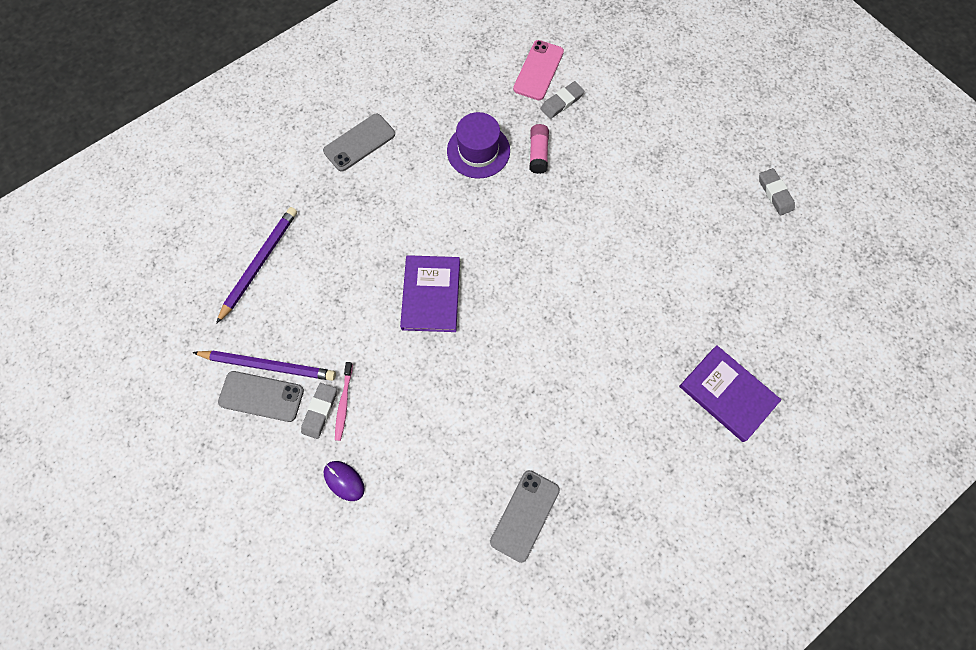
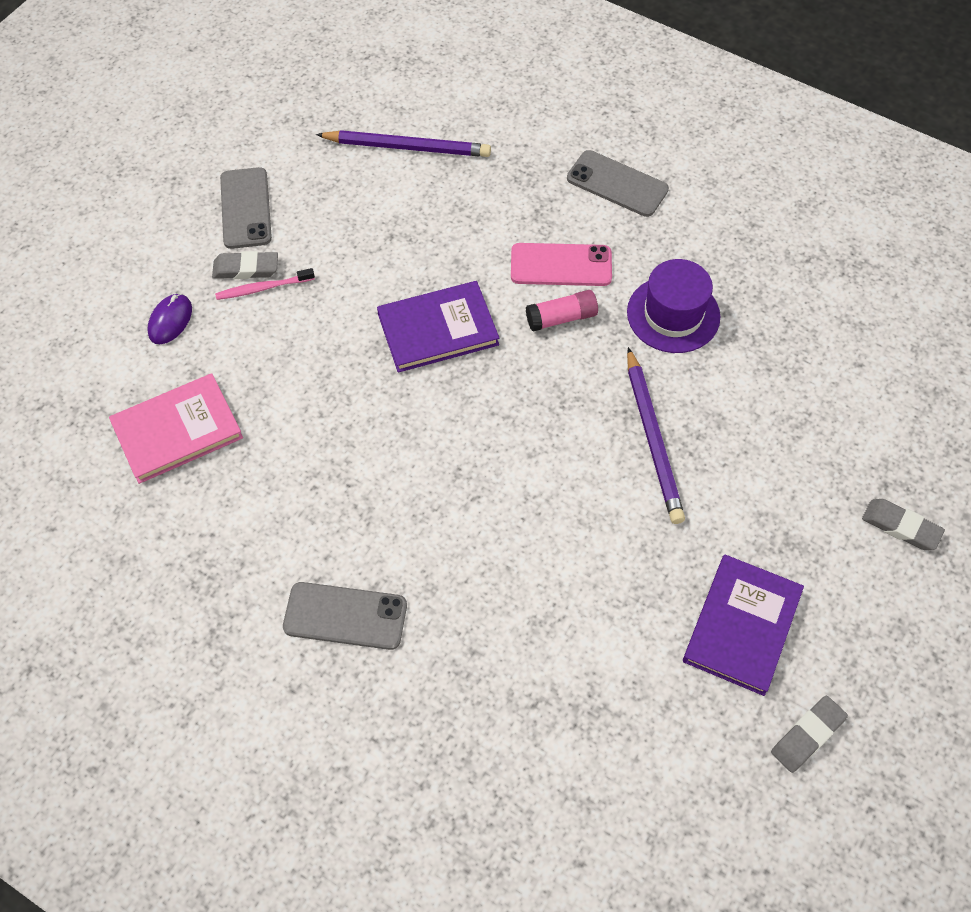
camera: 70 degrees right, 10 degrees down
purple pencil [192,350,336,381] -> purple pencil moved to [627,347,685,524]
grey phone [490,470,560,563] -> grey phone moved to [283,582,407,650]
pink phone [513,40,564,100] -> pink phone moved to [511,243,612,286]
pink glue stick [530,124,549,174] -> pink glue stick moved to [526,290,598,332]
grey eraser [541,81,585,119] -> grey eraser moved to [862,499,945,550]
purple book [679,345,781,442] -> purple book moved to [683,555,804,696]
none -> pink book [109,373,243,484]

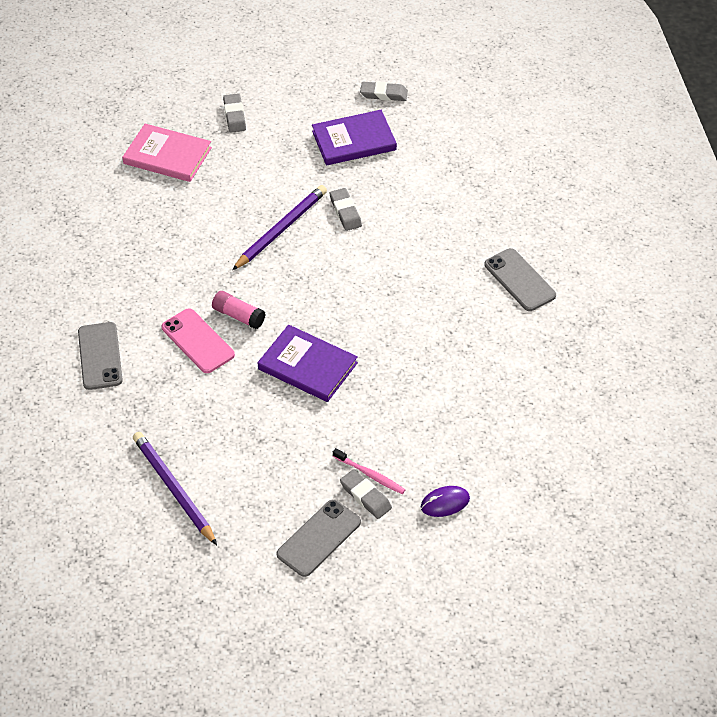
camera: 130 degrees left, 10 degrees down
pink book [109,373,243,484] -> pink book moved to [122,124,212,182]
purple hat [627,259,720,353] -> none
none -> grey eraser [330,188,362,231]

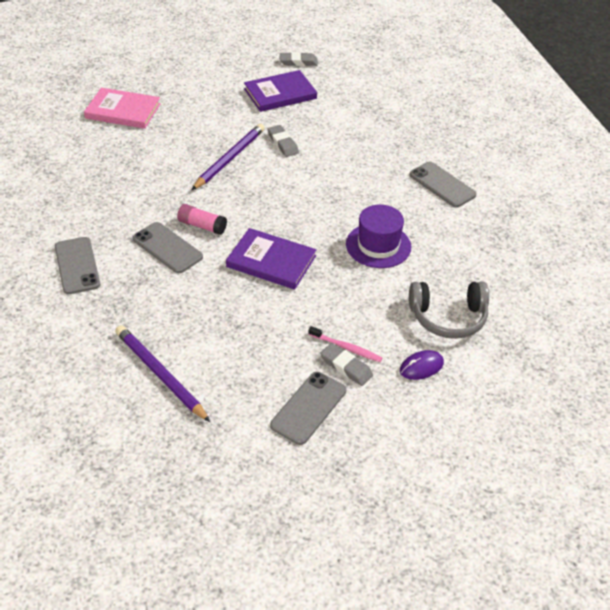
camera: 10 degrees left, 5 degrees down
pink phone [162,308,235,373] -> grey phone [133,222,203,273]
grey eraser [223,93,246,133] -> none
none -> purple hat [346,205,411,268]
none -> grey headphones [409,282,489,339]

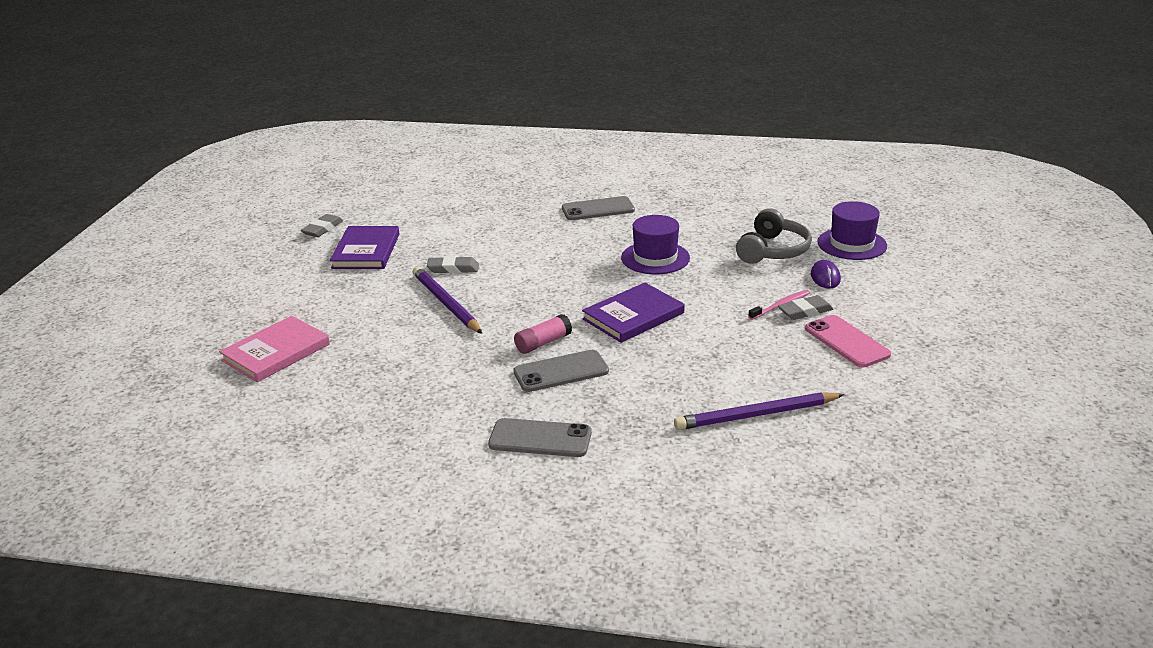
camera: 60 degrees left, 15 degrees down
grey phone [270,372,346,445] -> pink phone [805,315,891,367]
none -> purple hat [817,201,887,260]

